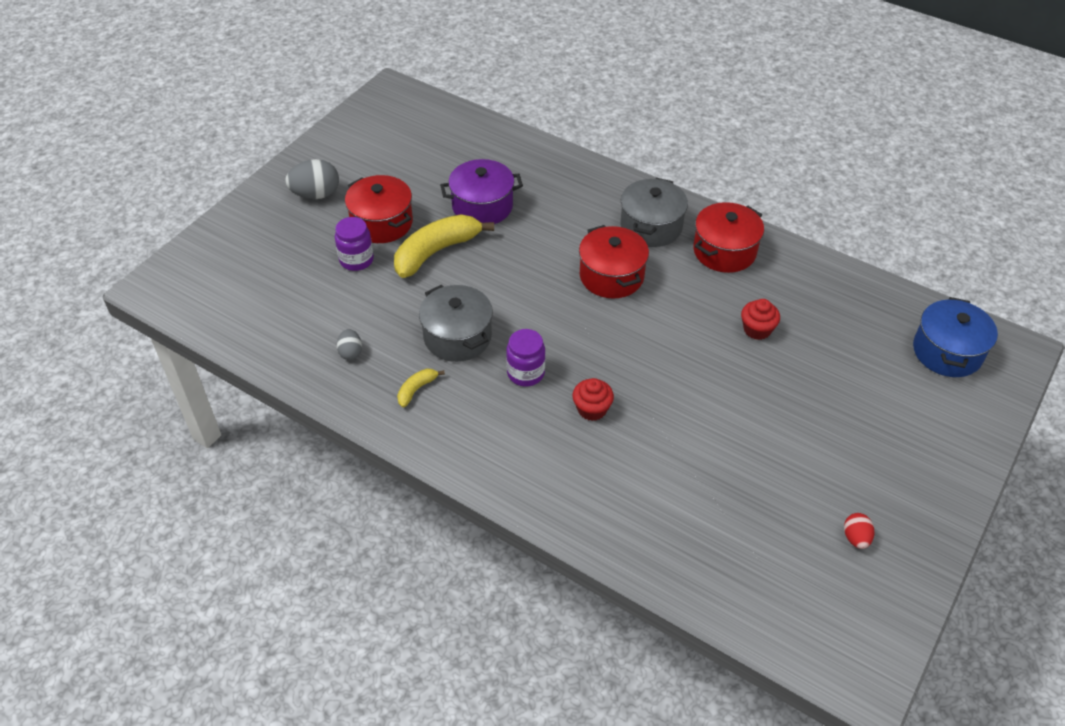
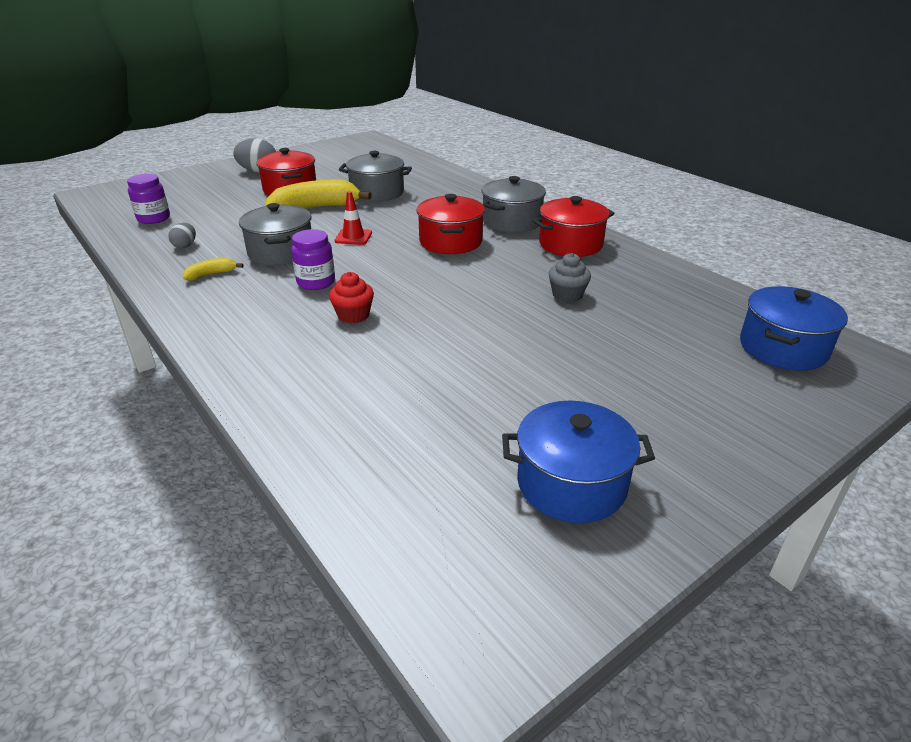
camera: 20 degrees right, 15 degrees down
purple jar [335,217,374,271] -> purple jar moved to [127,174,170,224]
purple pot [440,159,523,224] -> grey pot [339,151,412,202]
red cupcake [741,299,780,340] -> grey cupcake [548,253,591,302]
red egg [844,513,874,549] -> blue pot [502,400,655,523]
none -> red traffic cone [334,191,372,245]

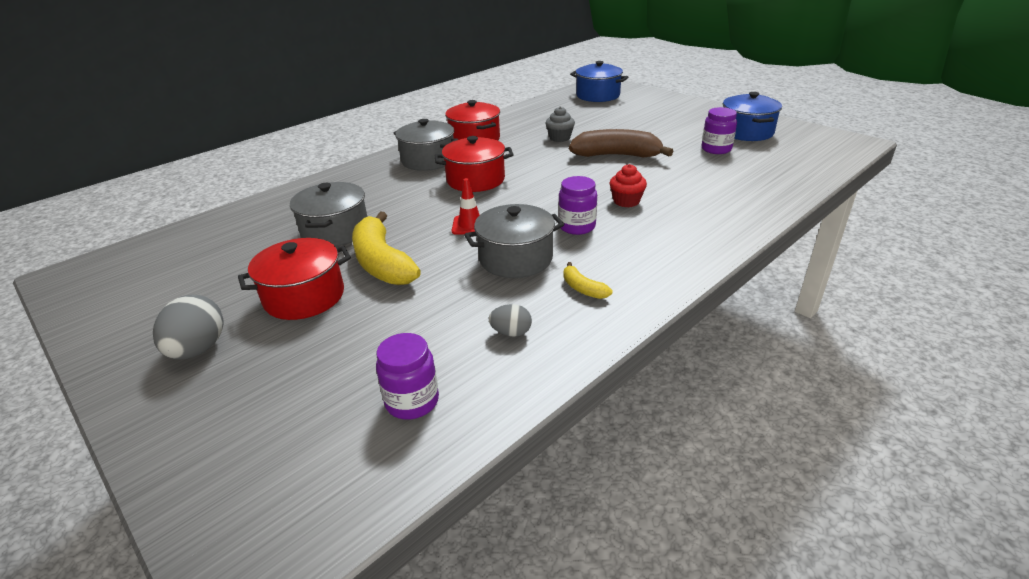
camera: 95 degrees left, 0 degrees up
none -> brown banana [569,129,674,158]
none -> purple jar [702,107,737,154]

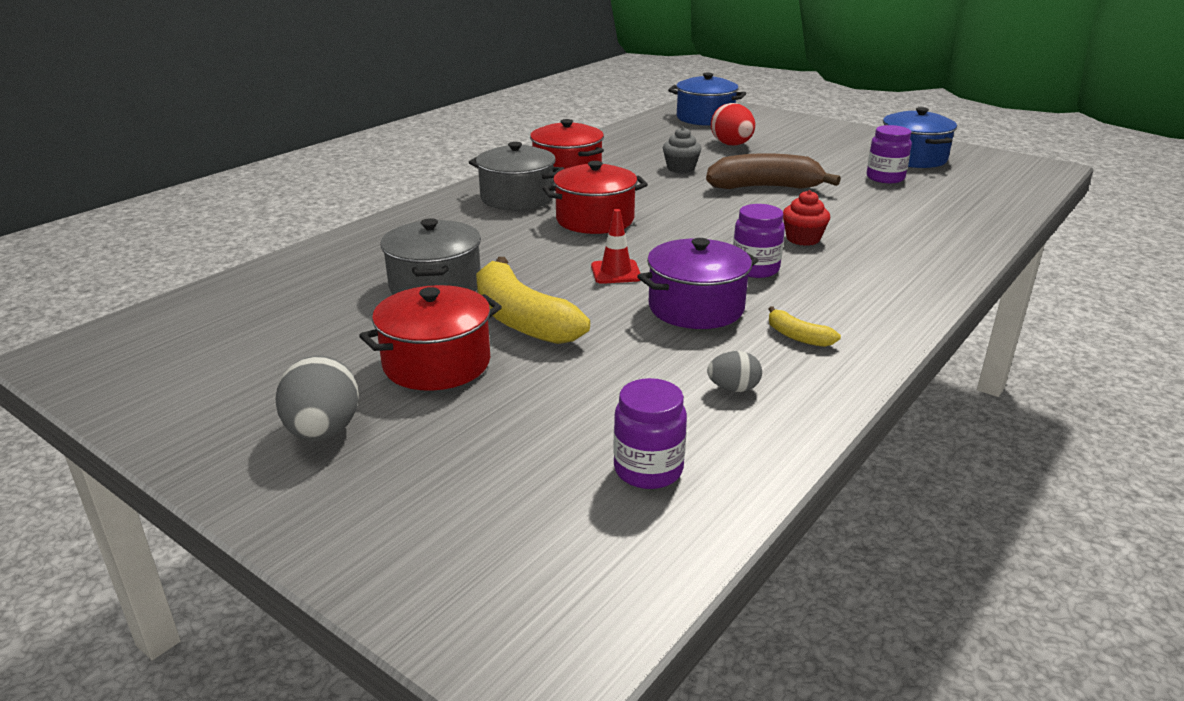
camera: 10 degrees left, 5 degrees down
grey pot [464,204,564,278] -> purple pot [637,238,758,329]
none -> red egg [711,103,755,145]

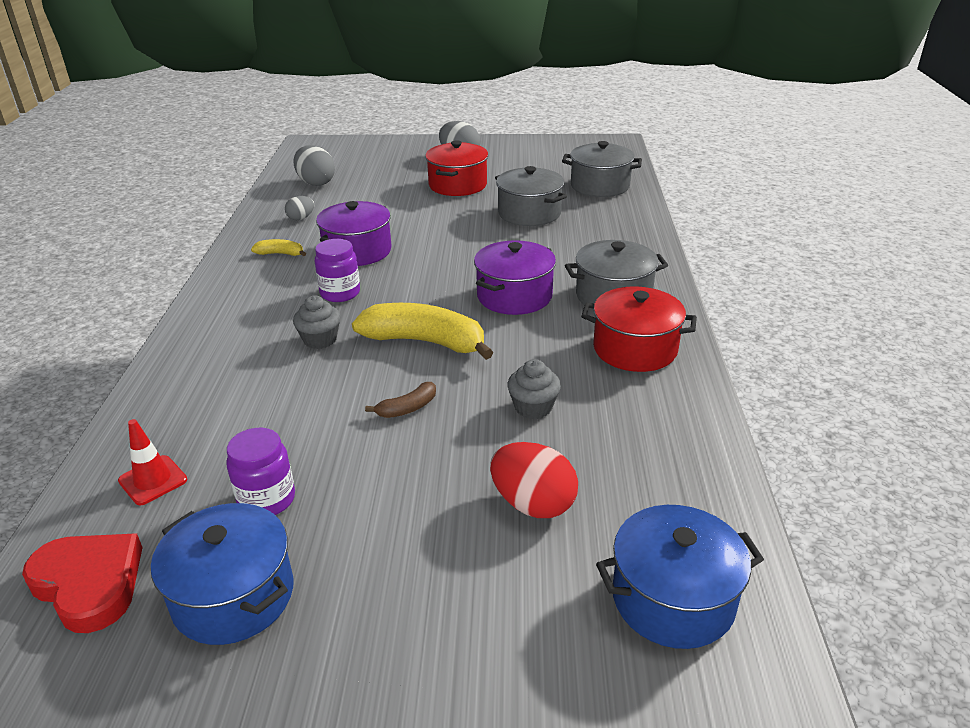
camera: 145 degrees right, 5 degrees up
yellow banana [476,257,590,344] -> yellow banana moved to [352,303,493,360]
red pot [542,161,648,234] -> purple pot [474,240,556,315]
red traffic cone [591,209,641,284] -> red traffic cone moved to [118,419,187,505]
purple jar [613,378,687,489] -> grey egg [293,145,335,186]
brown banana [706,153,841,189] -> brown banana [365,382,436,418], size x0.46
red cupcake [783,190,830,246] -> grey cupcake [293,295,340,349]
none -> red heart [22,533,143,633]
none -> grey pot [562,141,642,197]

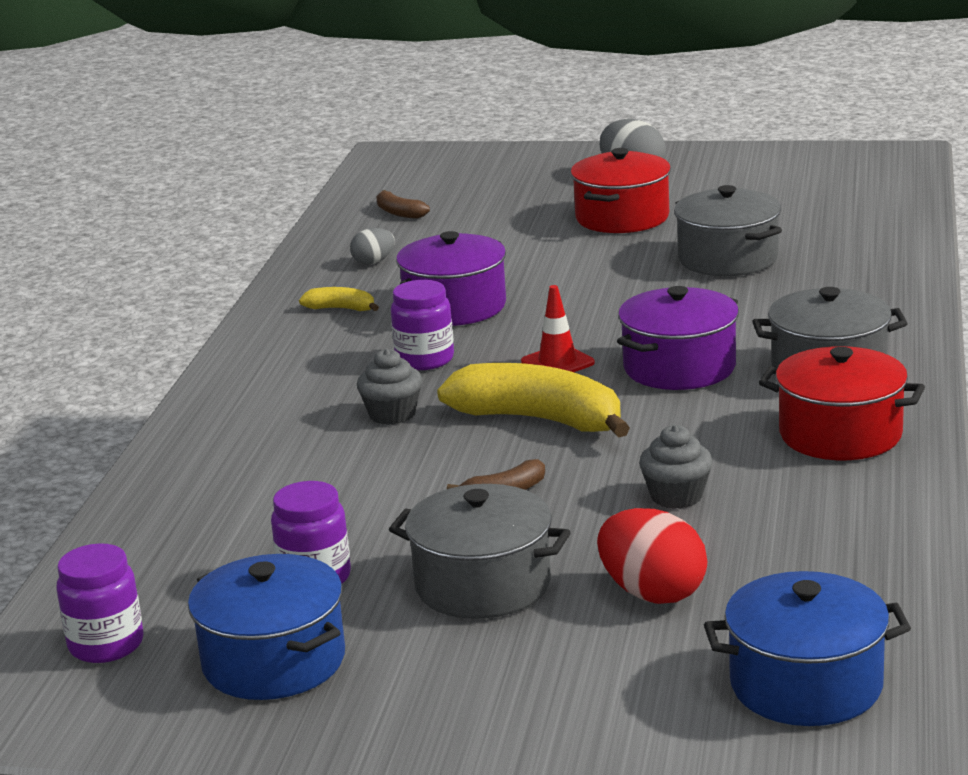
camera: 10 degrees right, 10 degrees down
red heart [22,533,143,633] -> purple jar [56,543,144,663]
red traffic cone [118,419,187,505] -> red traffic cone moved to [521,285,595,372]
grey egg [293,145,335,186] -> brown banana [376,190,430,219]
grey pot [562,141,642,197] -> grey pot moved to [389,484,571,619]

